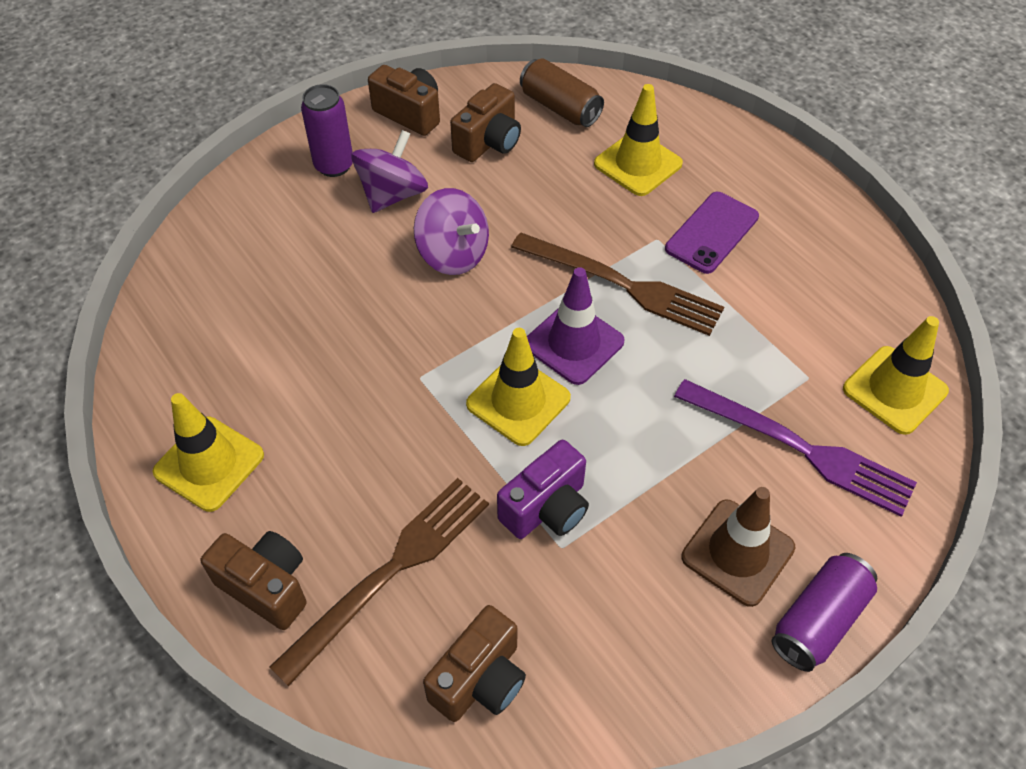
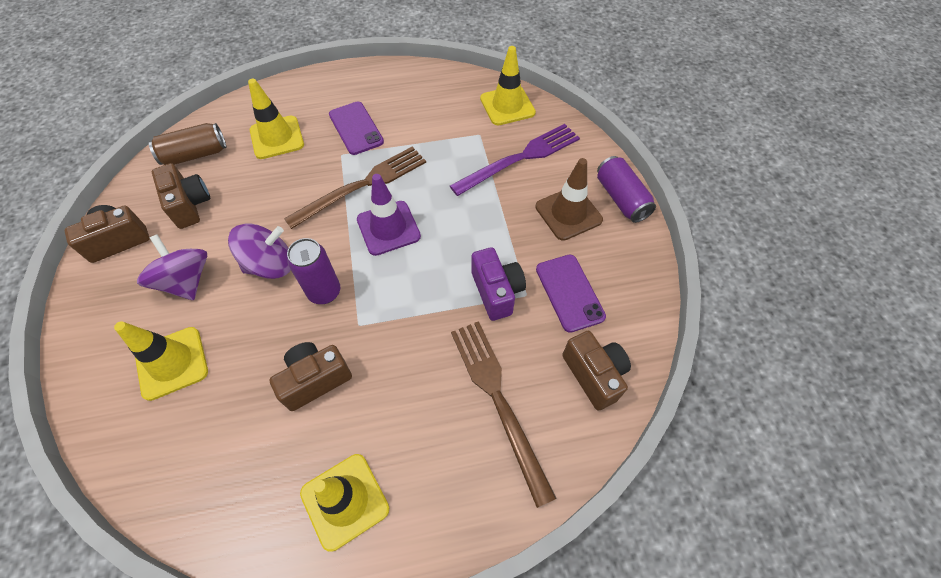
camera: 65 degrees left, 5 degrees up
brown camera [201,531,307,630] -> brown camera moved to [269,342,352,411]
purple can [301,84,353,177] -> purple can moved to [287,238,340,304]
yellow traffic cone [466,328,571,446] -> yellow traffic cone moved to [114,321,208,401]
none -> purple phone [536,255,606,333]

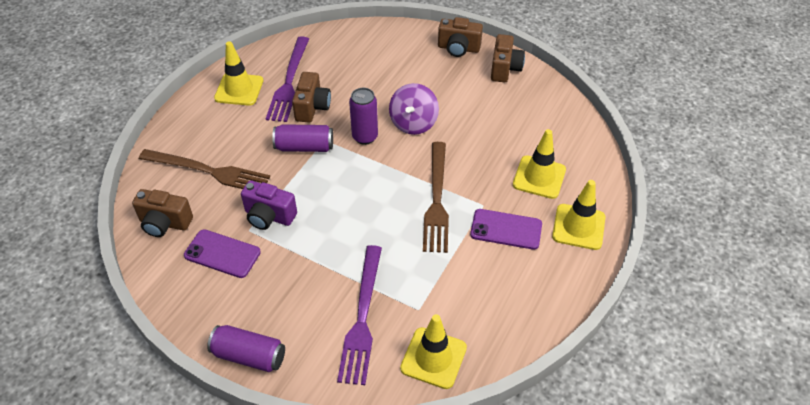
camera: 130 degrees right, 10 degrees down
yellow traffic cone [114,321,208,401] -> yellow traffic cone moved to [552,180,605,250]
purple spinning top [137,234,207,300] -> none
brown can [149,123,226,165] -> none
brown camera [152,163,210,229] -> brown camera moved to [438,17,483,57]
purple traffic cone [357,174,421,256] -> none
brown traffic cone [535,158,603,241] -> none
none -> purple fork [266,36,309,122]
none -> purple can [272,124,333,152]

